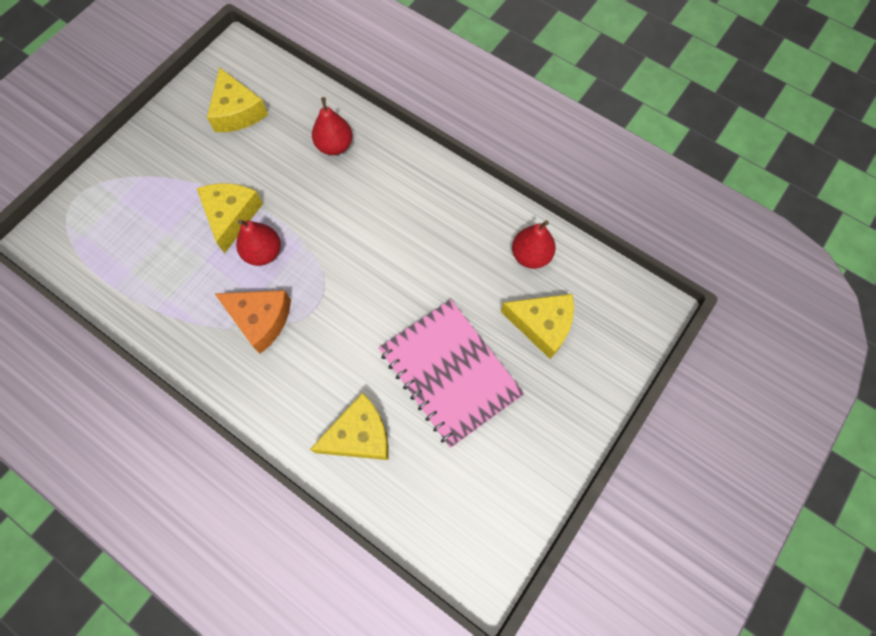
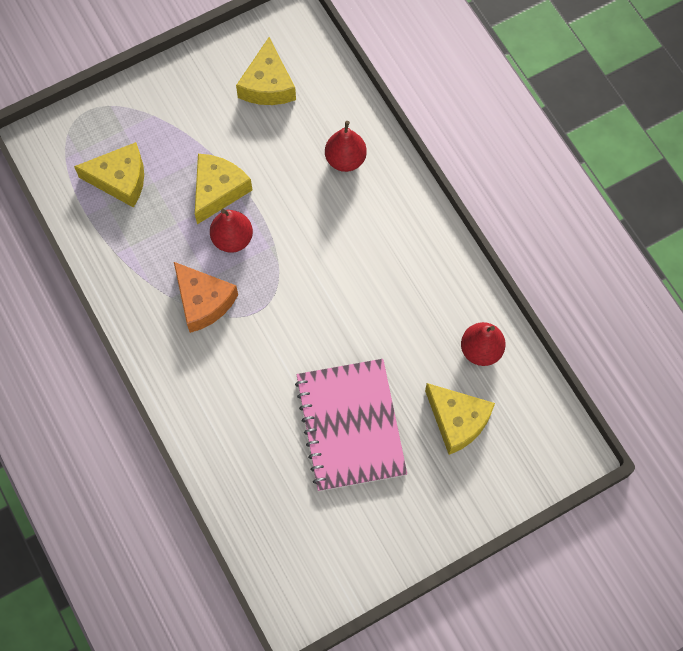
camera: 25 degrees right, 0 degrees up
yellow cheese [310,392,389,460] -> yellow cheese moved to [74,142,144,208]

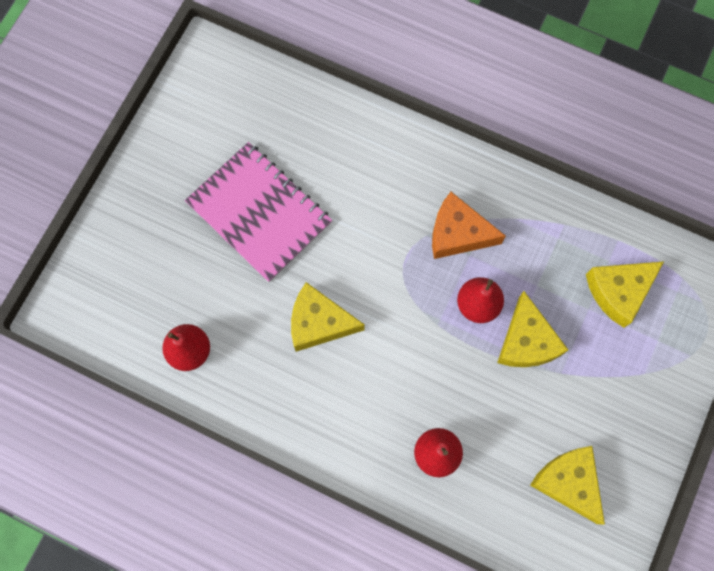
camera: 145 degrees right, 5 degrees up
yellow cheese [425,383,495,455] -> yellow cheese moved to [291,282,365,352]

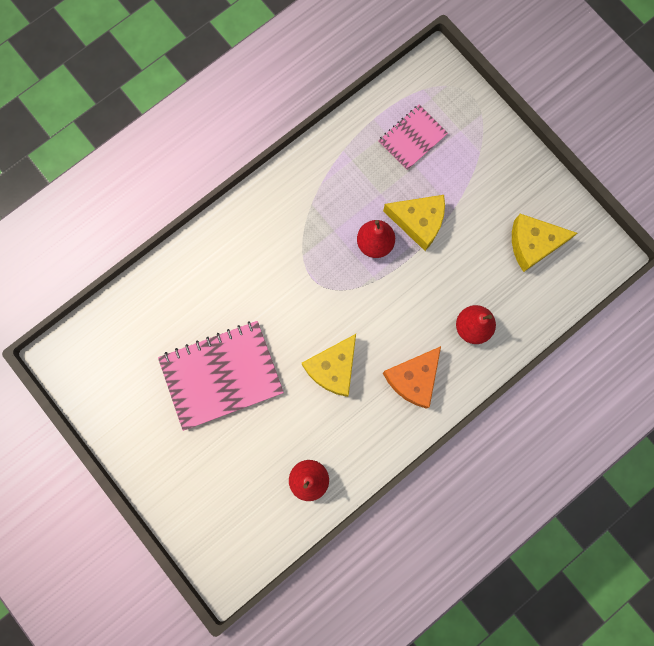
camera: 65 degrees left, 5 degrees up
orange cheese [432,192,506,259] -> orange cheese moved to [383,346,441,409]
yellow cheese [586,262,664,328] -> pink notebook [378,105,448,171]

